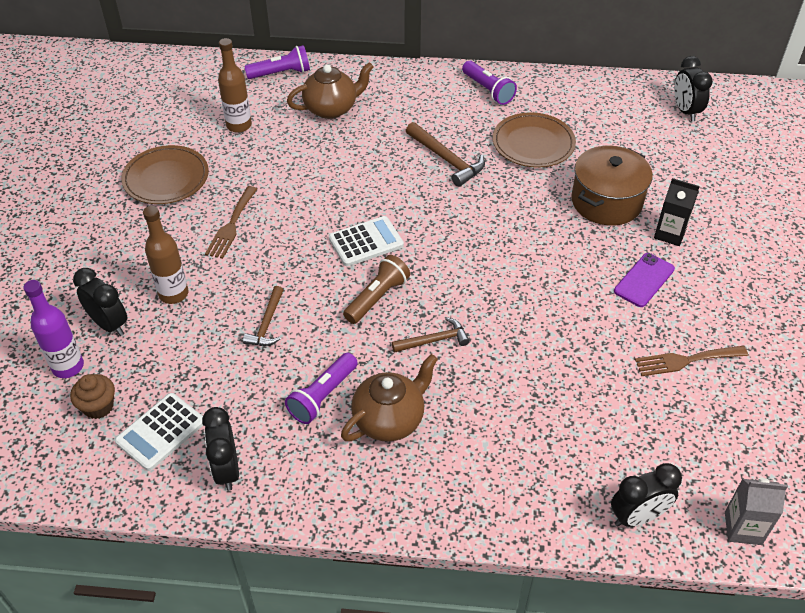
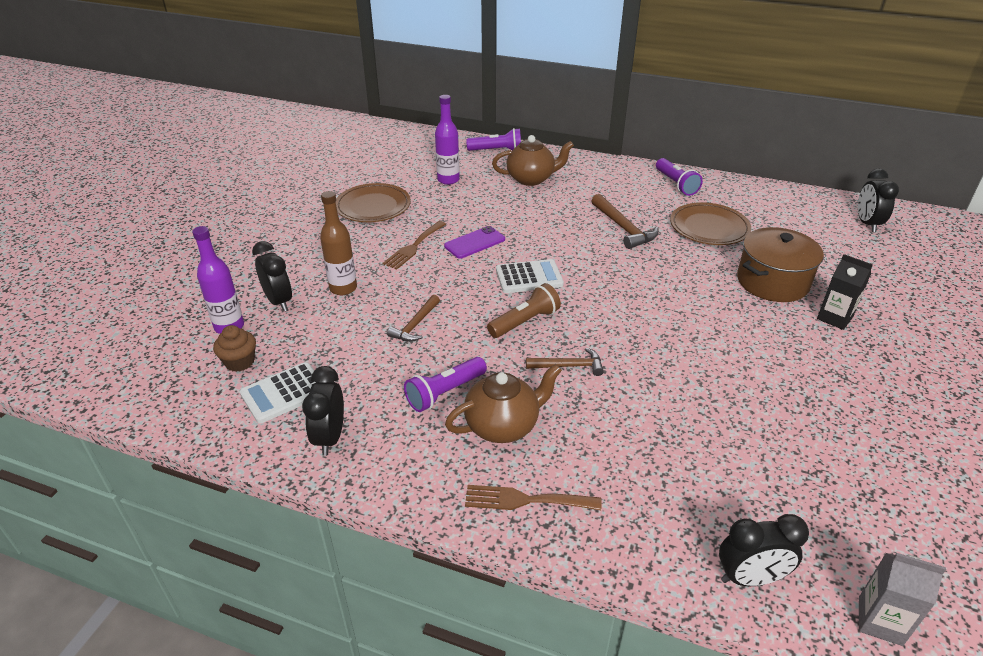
camera: 15 degrees right, 10 degrees down
brown bottle [218,38,252,133] -> purple bottle [435,95,460,185]
purple phone [614,253,675,307] -> purple phone moved to [444,226,505,259]
brown fork [635,346,748,376] -> brown fork moved to [465,485,602,510]

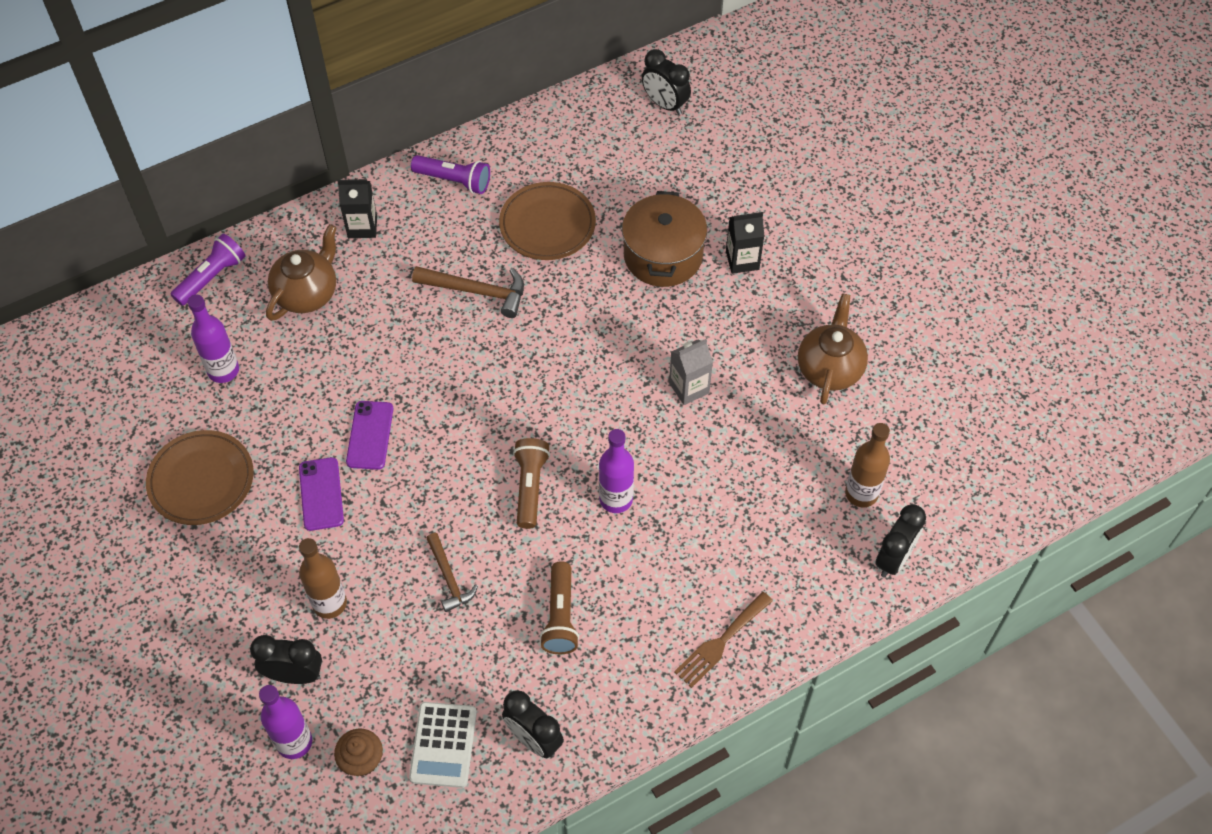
camera: 50 degrees left, 20 degrees up
brown fork [383,221,446,270] -> purple phone [299,457,344,531]
purple flashlight [404,357,487,412] -> brown flashlight [540,561,579,654]
brown teapot [445,364,562,443] -> brown teapot moved to [798,293,868,404]
white calculator [496,259,564,293] -> none
brown hammer [526,348,604,376] -> purple bottle [599,429,634,513]
grey carton [859,553,946,646] -> grey carton moved to [669,339,713,405]
none -> black carton [337,179,377,238]
none -> brown bottle [845,423,890,507]

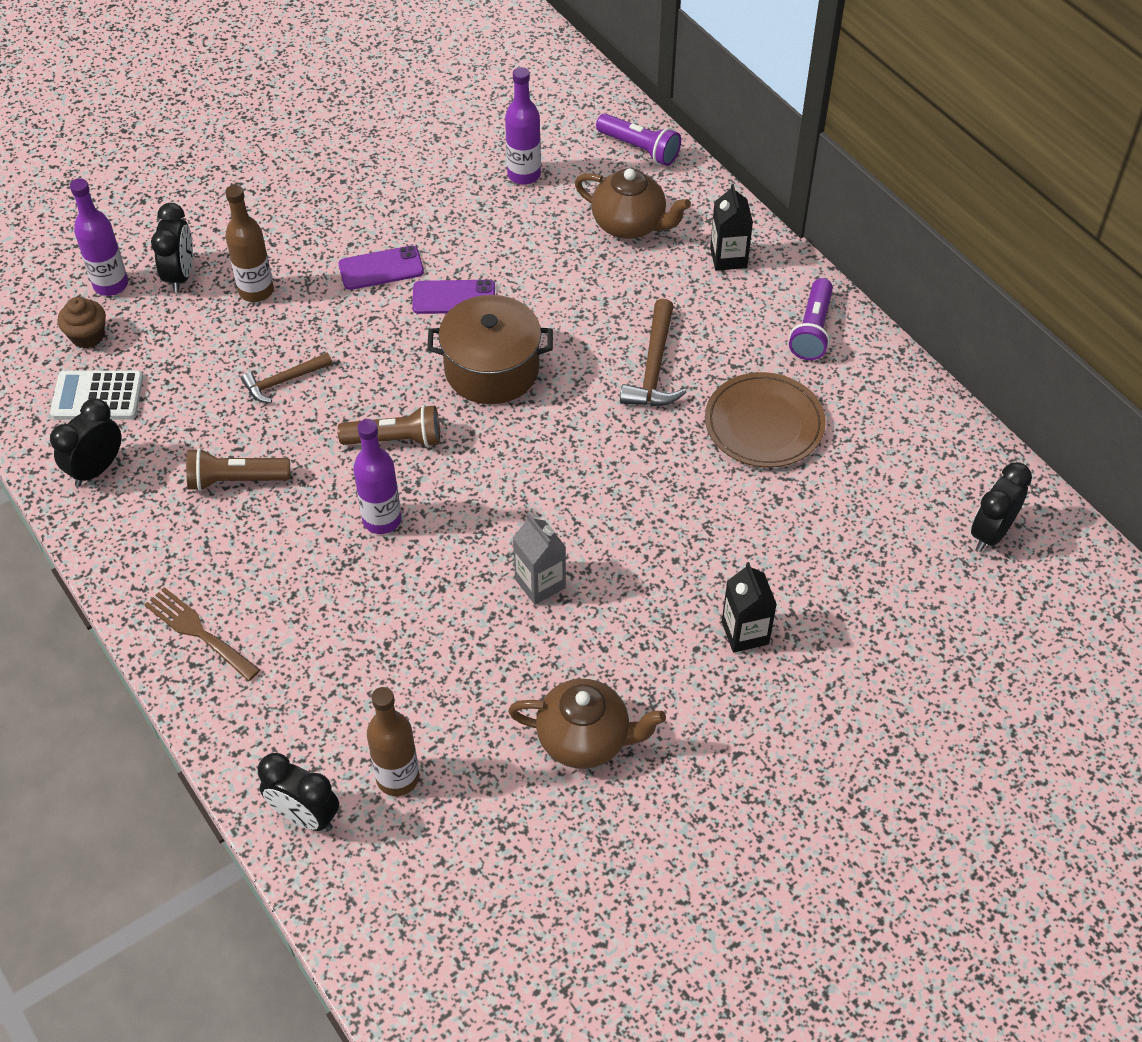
camera: 85 degrees right, 5 degrees down
brown plate [146,430,254,525] -> none
brown pot [622,191,707,287] -> brown pot moved to [427,295,553,404]

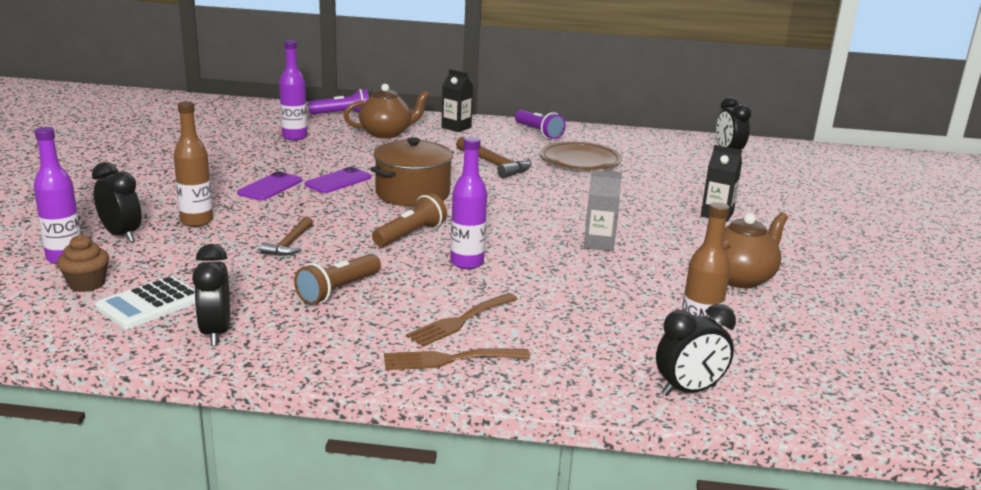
camera: 50 degrees left, 30 degrees down
none -> brown fork [406,293,518,347]

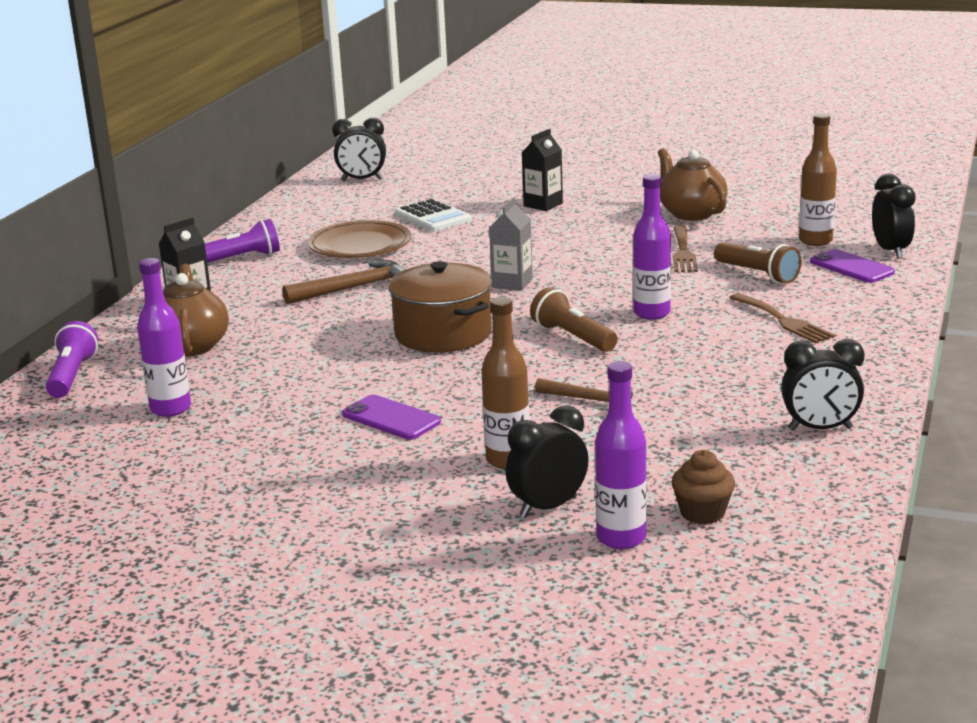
camera: 75 degrees left, 0 degrees up
white calculator [95,276,195,329] -> white calculator moved to [395,199,472,232]
brown flashlight [294,254,381,305] -> brown flashlight moved to [714,242,802,284]
purple phone [305,167,371,193] -> purple phone moved to [810,249,895,283]
brown fork [384,348,530,370] -> brown fork moved to [673,225,698,272]
grey carton [584,170,622,251] -> grey carton moved to [489,197,533,291]

